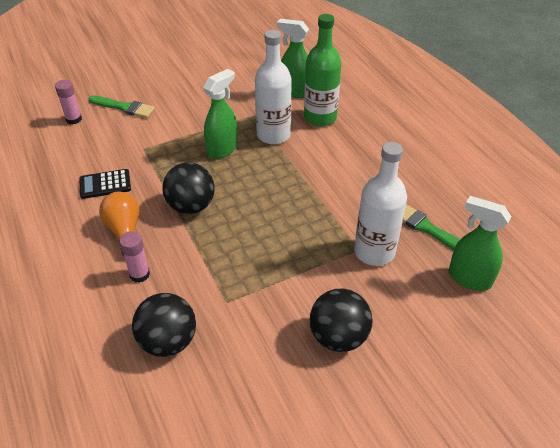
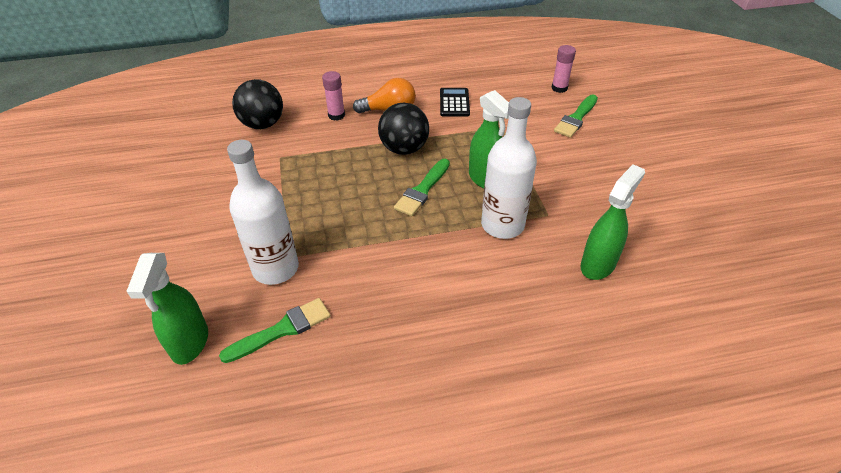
camera: 105 degrees right, 0 degrees up
green bottle [304,14,341,127] -> none
black ball [309,289,373,352] -> none
green spray bottle [448,196,512,291] -> green spray bottle turned 135 degrees clockwise [127,253,208,365]
none -> green brush [394,159,450,216]

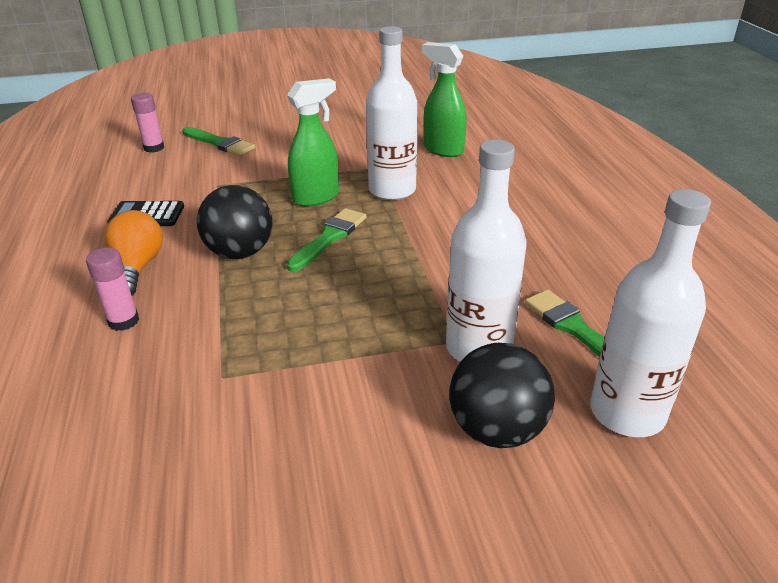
camera: 90 degrees left, 10 degrees down
green spray bottle [127,253,208,365] -> white bottle [590,189,711,437]
black ball [232,79,283,129] -> black ball moved to [449,343,555,448]
green brush [394,159,450,216] -> green brush turned 90 degrees counterclockwise [287,208,366,272]

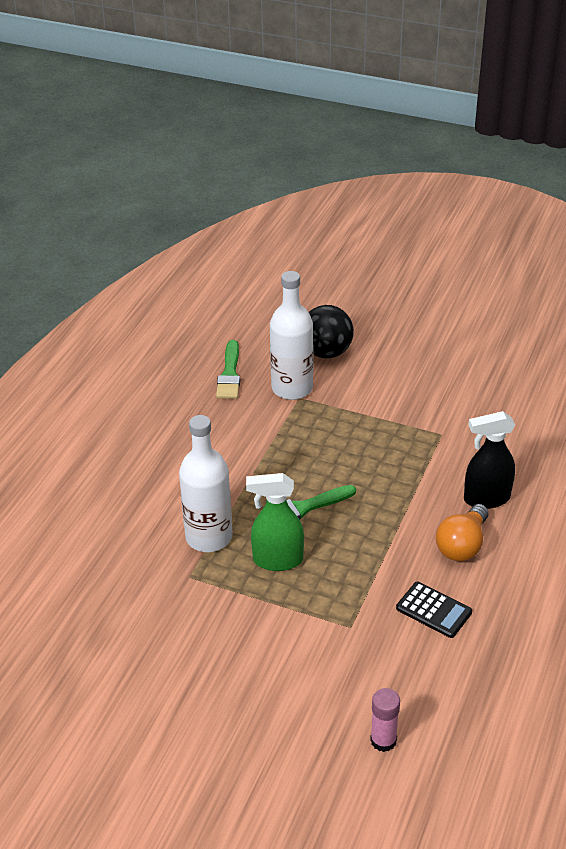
camera: 145 degrees left, 5 degrees up
pink glue stick [86,247,139,331] -> black spray bottle [464,411,515,509]
green brush [182,127,255,156] -> none
black ball [197,185,272,259] -> none
green spray bottle [422,42,467,157] -> none
white bottle [590,189,711,437] -> none

